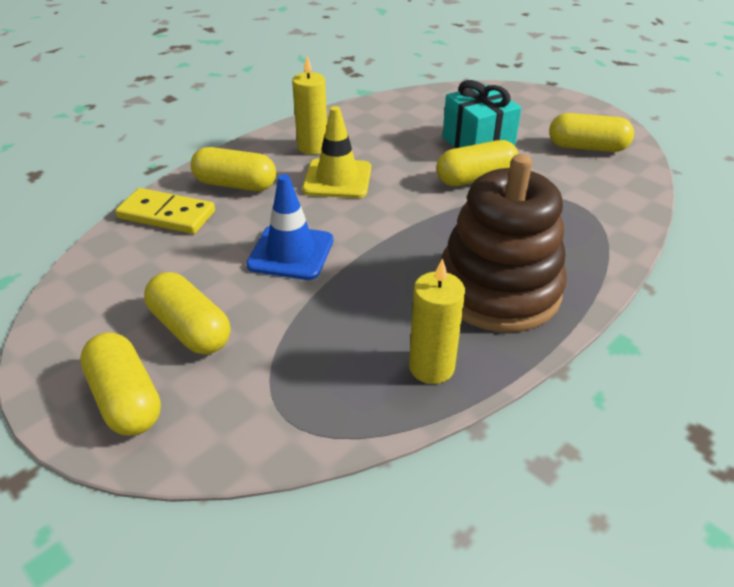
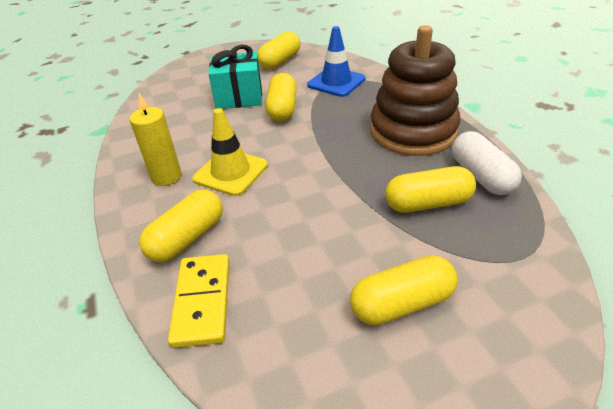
camera: 65 degrees left, 0 degrees up
yellow capsule [80,332,161,436] -> yellow capsule moved to [385,166,476,213]
yellow domino [115,188,215,234] -> yellow domino turned 45 degrees counterclockwise [168,254,230,348]
blue traffic cone [246,174,333,280] -> blue traffic cone moved to [307,26,366,97]
yellow candle [409,258,465,384] -> white capsule [452,131,522,195]

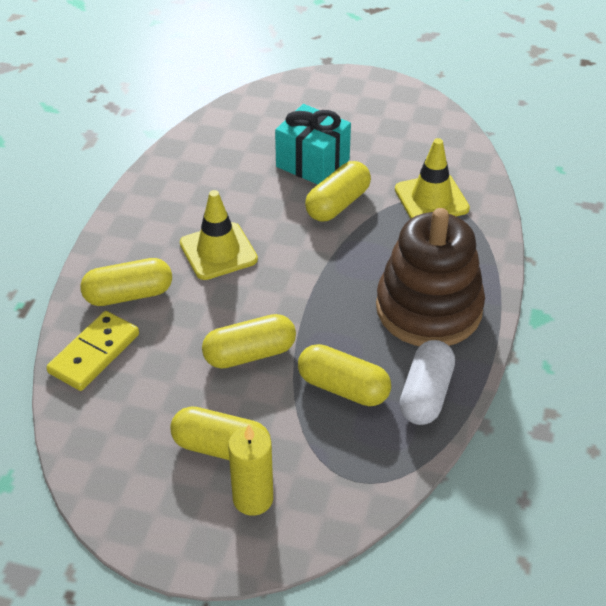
camera: 35 degrees right, 5 degrees up
yellow candle [129,94,181,186] -> yellow candle moved to [228,424,273,516]
yellow capsule [257,31,300,70] -> yellow capsule moved to [202,314,296,369]
blue traffic cone [307,26,366,97] -> yellow traffic cone [395,138,470,219]

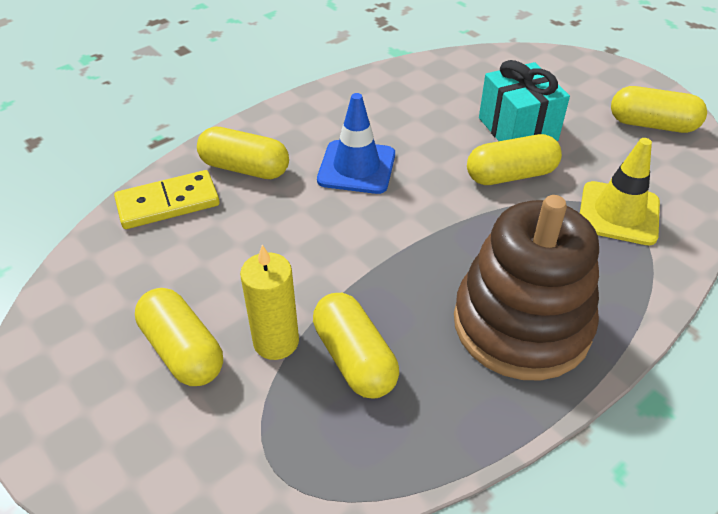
camera: 35 degrees right, 0 degrees up
yellow traffic cone [180,190,258,280] -> blue traffic cone [317,93,395,194]
yellow capsule [202,314,296,369] -> yellow capsule moved to [611,86,707,133]
yellow candle [228,424,273,516] -> yellow candle moved to [240,245,299,360]
white capsule [399,340,455,425] -> none

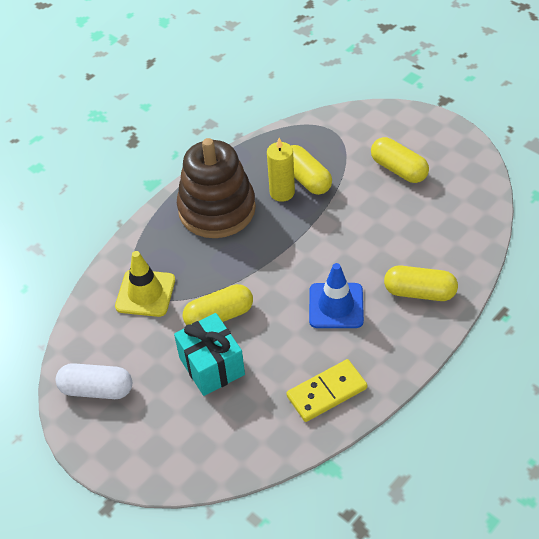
camera: 175 degrees right, 5 degrees up
yellow domino [114,170,220,229] -> yellow domino moved to [286,359,367,422]
yellow candle [240,245,299,360] -> yellow candle moved to [267,138,295,202]
yellow capsule [611,86,707,133] -> white capsule [56,363,132,399]

